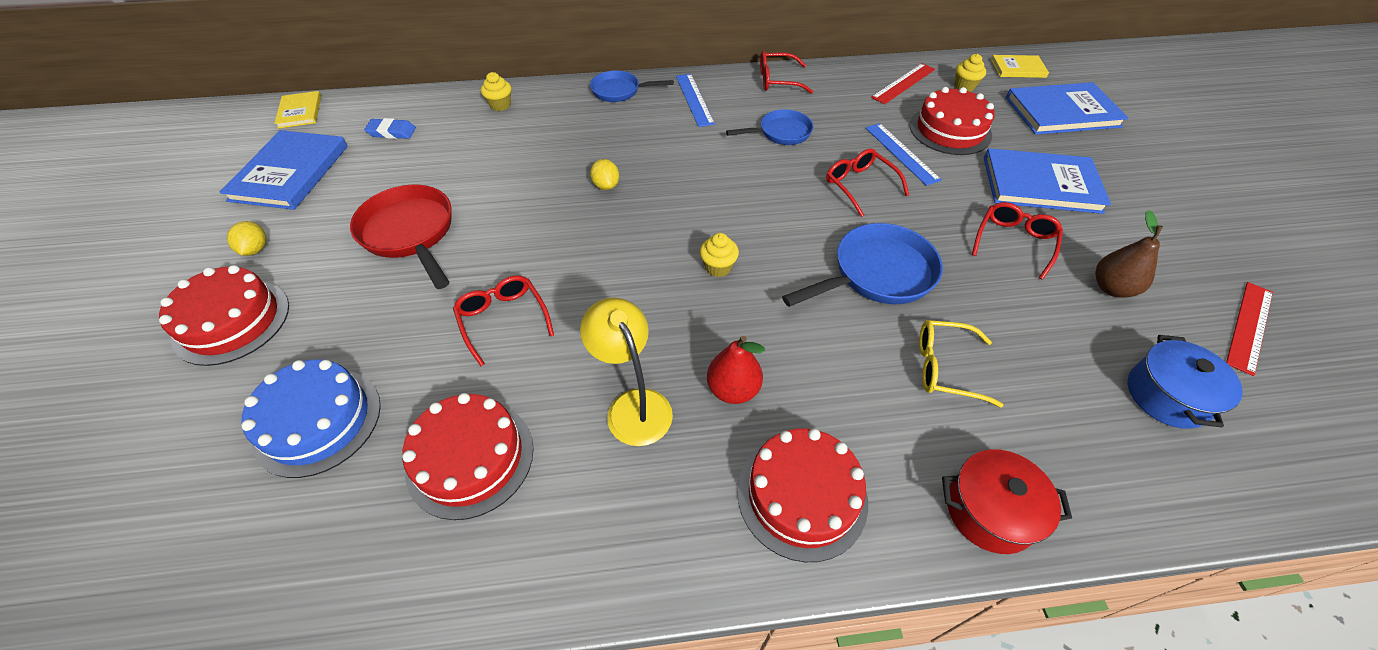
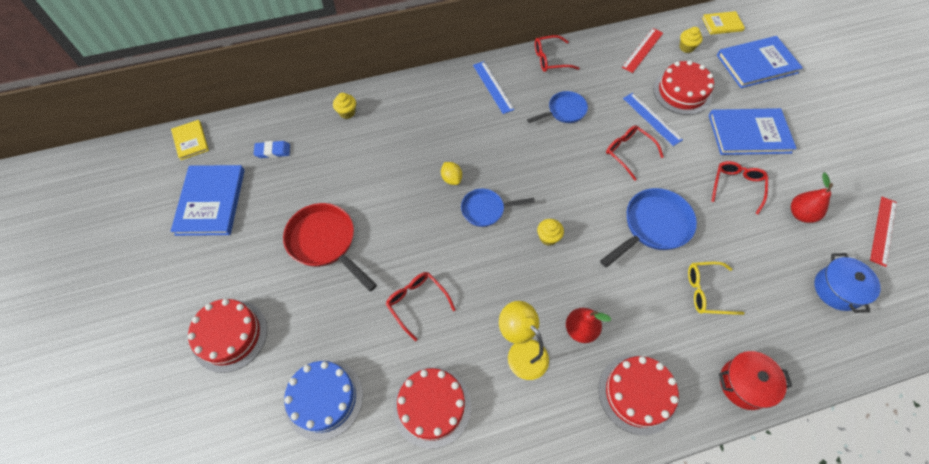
camera: 10 degrees left, 10 degrees up
yellow lemon [227,221,266,256] -> none
blue pan [590,71,674,102] -> blue pan moved to [461,189,535,227]
brown pear [1095,210,1163,298] -> red pear [791,172,833,223]

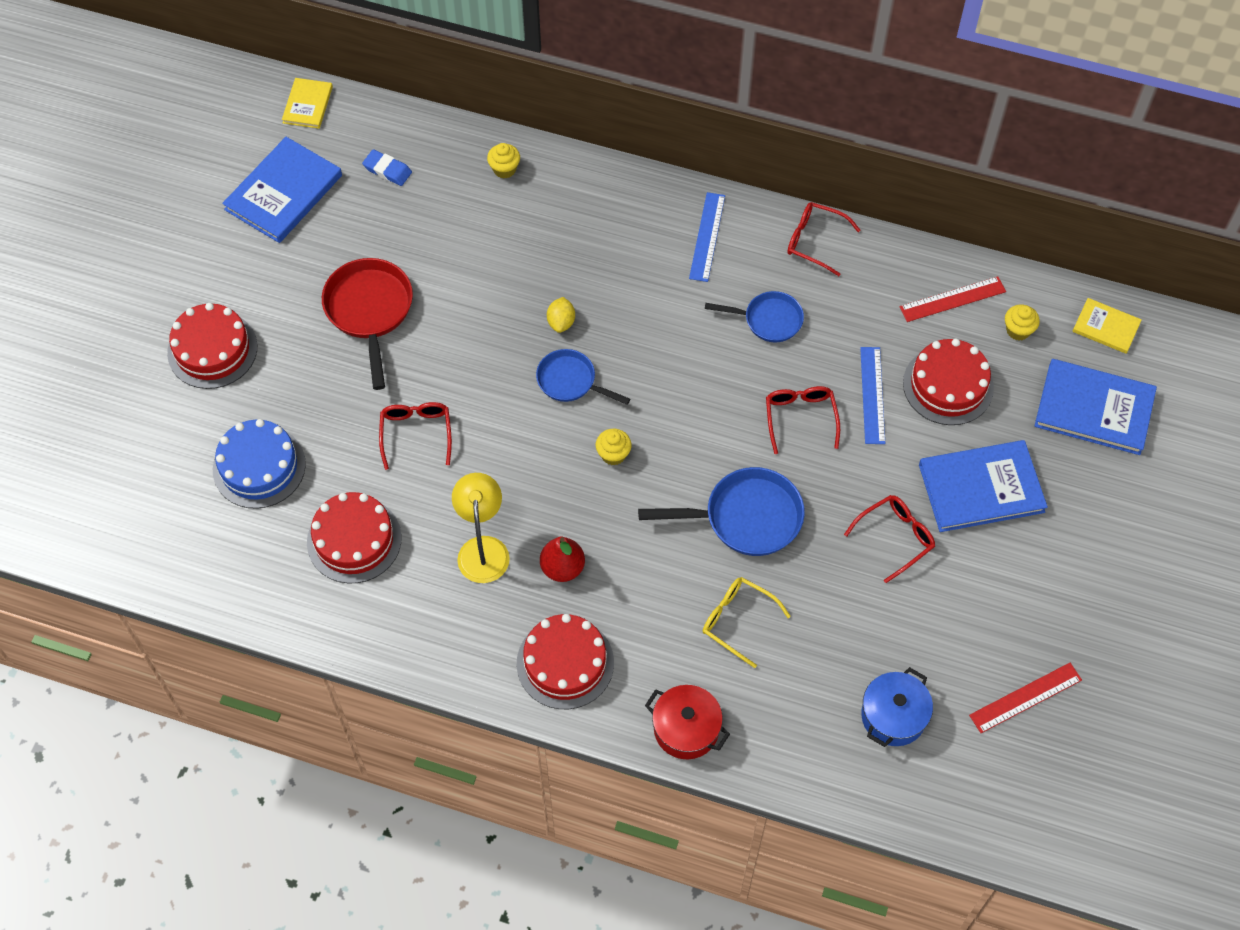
camera: 35 degrees right, 0 degrees up
blue book [709,108,797,155] -> blue book turned 45 degrees counterclockwise [919,440,1048,532]
red pear [791,172,833,223] -> none

